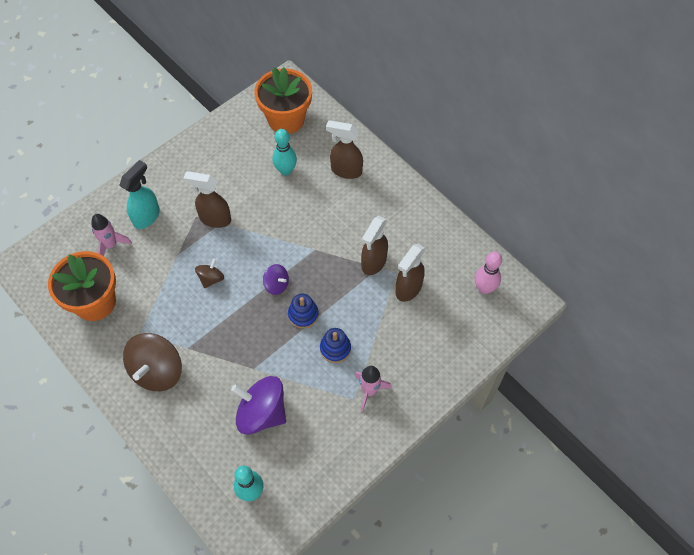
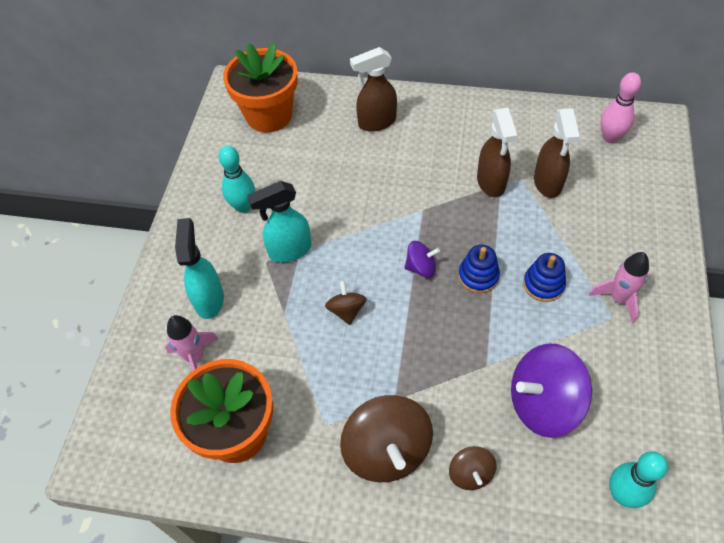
camera: 35 degrees left, 5 degrees down
brown spray bottle [183,171,231,228] -> turquoise spray bottle [247,181,311,263]
turquoise bowling pin [273,129,297,176] -> turquoise bowling pin moved to [218,146,255,213]
none -> brown spinning top [449,446,496,490]

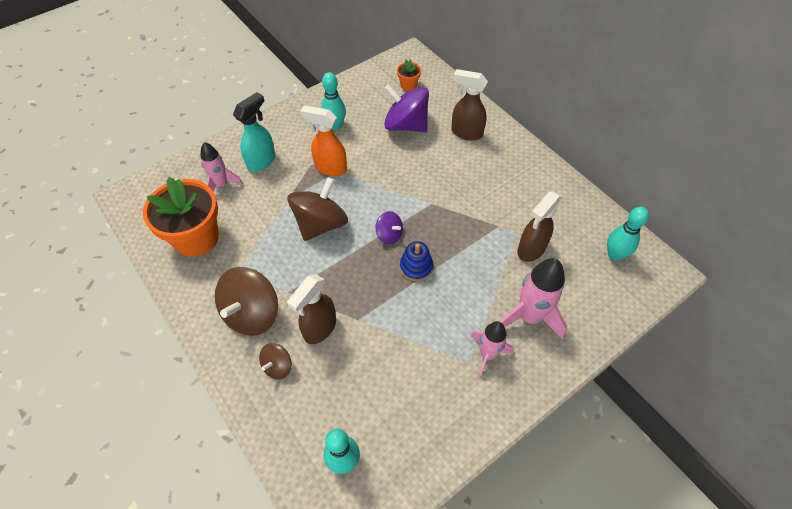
camera: 40 degrees right, 0 degrees up
orange flower pot [223,43,298,133] -> orange flower pot [397,60,421,91], size x0.44
turquoise spray bottle [247,181,311,263] -> orange spray bottle [300,105,347,176]
brown spinning top [325,281,367,325] -> brown spinning top [288,177,348,241], size x1.96
brown spray bottle [477,108,517,197] -> brown spray bottle moved to [287,274,336,344]
purple spinning top [511,343,592,438] -> purple spinning top moved to [384,84,429,132]
blue stacking toy [523,253,566,302] -> none
pink bowling pin [601,72,641,143] -> turquoise bowling pin [607,207,649,261]
none -> pink rocket [500,258,567,340]

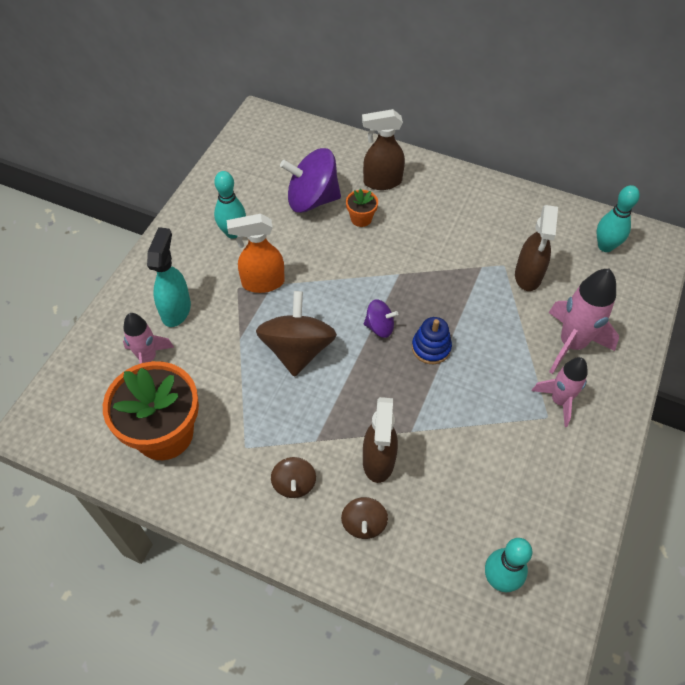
camera: 30 degrees left, 0 degrees up
brown spinning top [215,267,278,336] -> brown spinning top [271,457,316,498], size x0.51
orange flower pot [397,60,421,91] -> orange flower pot moved to [346,189,378,227]

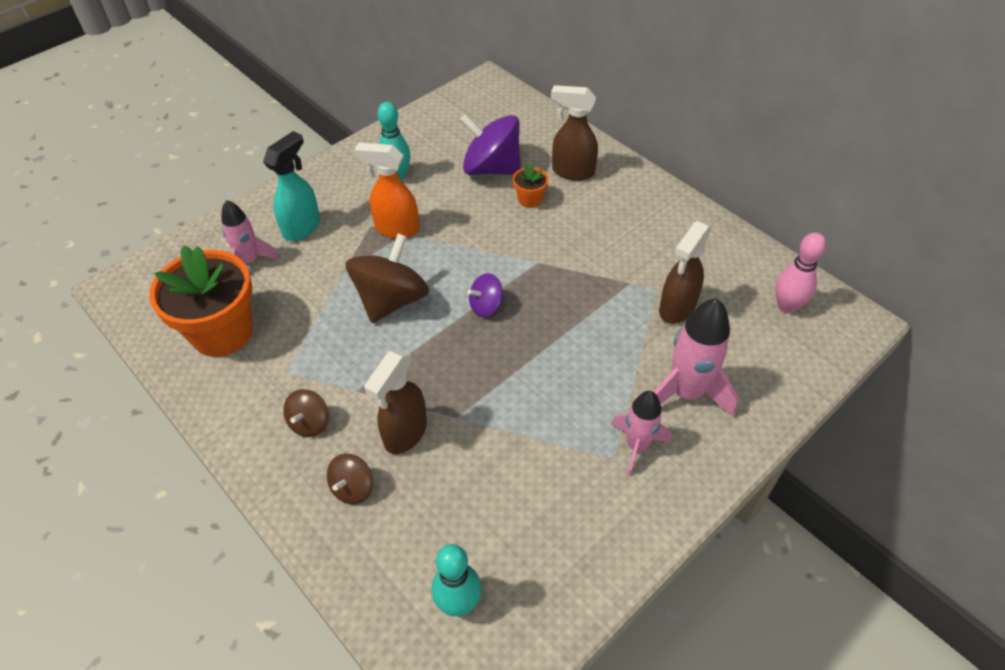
camera: 25 degrees right, 5 degrees down
purple spinning top [364,299,398,338] -> purple spinning top turned 120 degrees clockwise [468,273,503,317]
blue stacking toy [412,317,452,364] -> none
turquoise bowling pin [597,185,640,252] -> pink bowling pin [775,232,826,313]

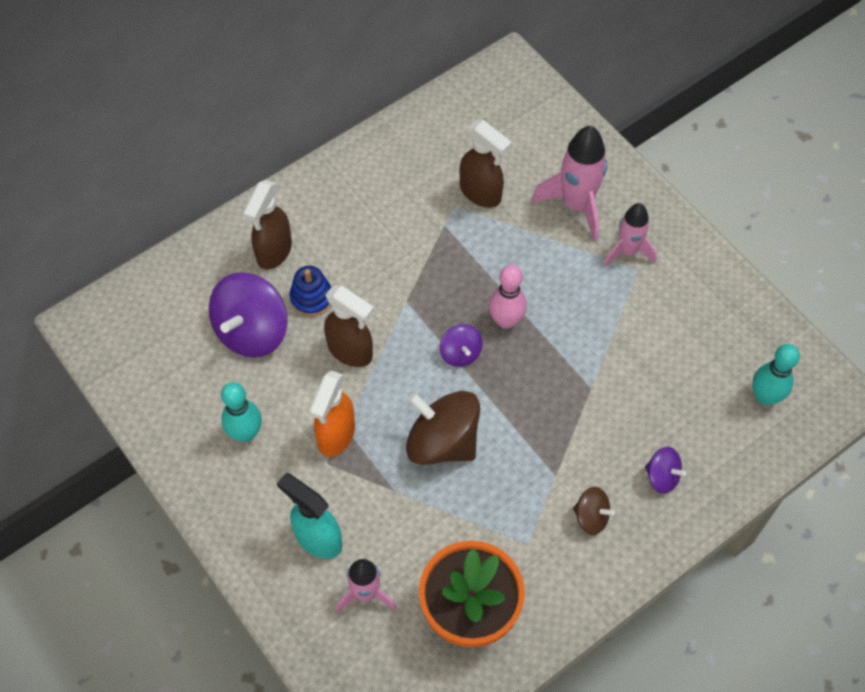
camera: 85 degrees left, 10 degrees up
brown spinning top [327,454,373,505] -> purple spinning top [645,447,686,494]
brown spray bottle [364,349,427,454] -> brown spray bottle moved to [324,285,374,367]
orange flower pot [513,164,549,208] -> blue stacking toy [290,266,331,317]
pink bowling pin [775,232,826,313] -> pink bowling pin moved to [489,265,527,329]

